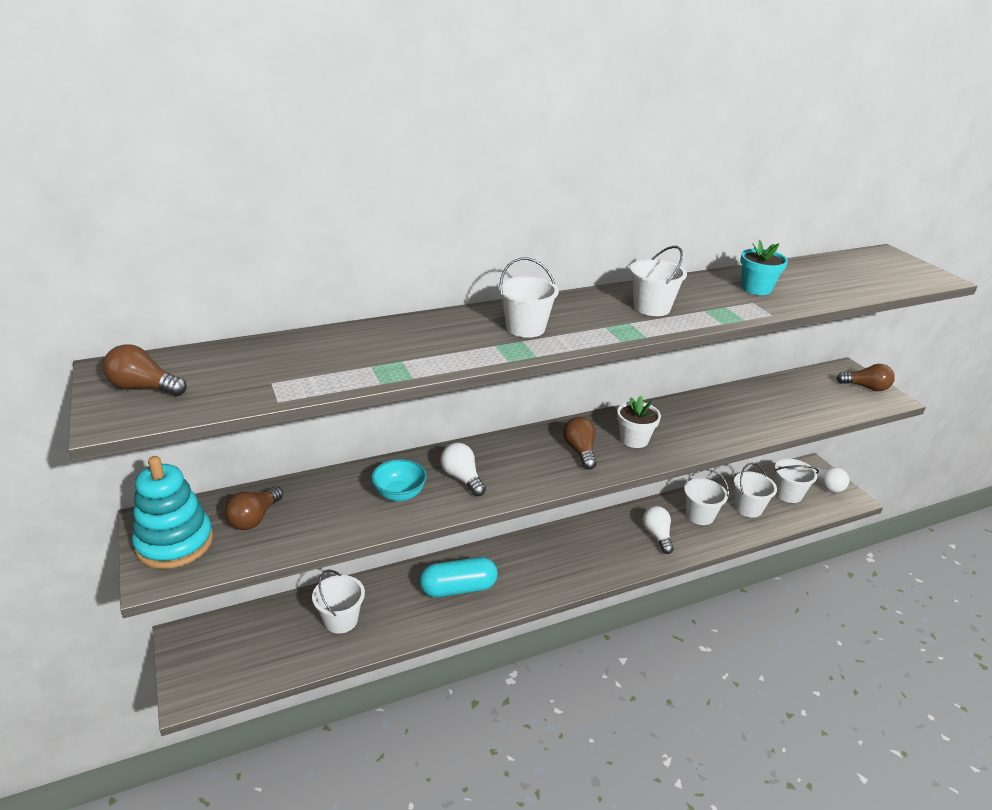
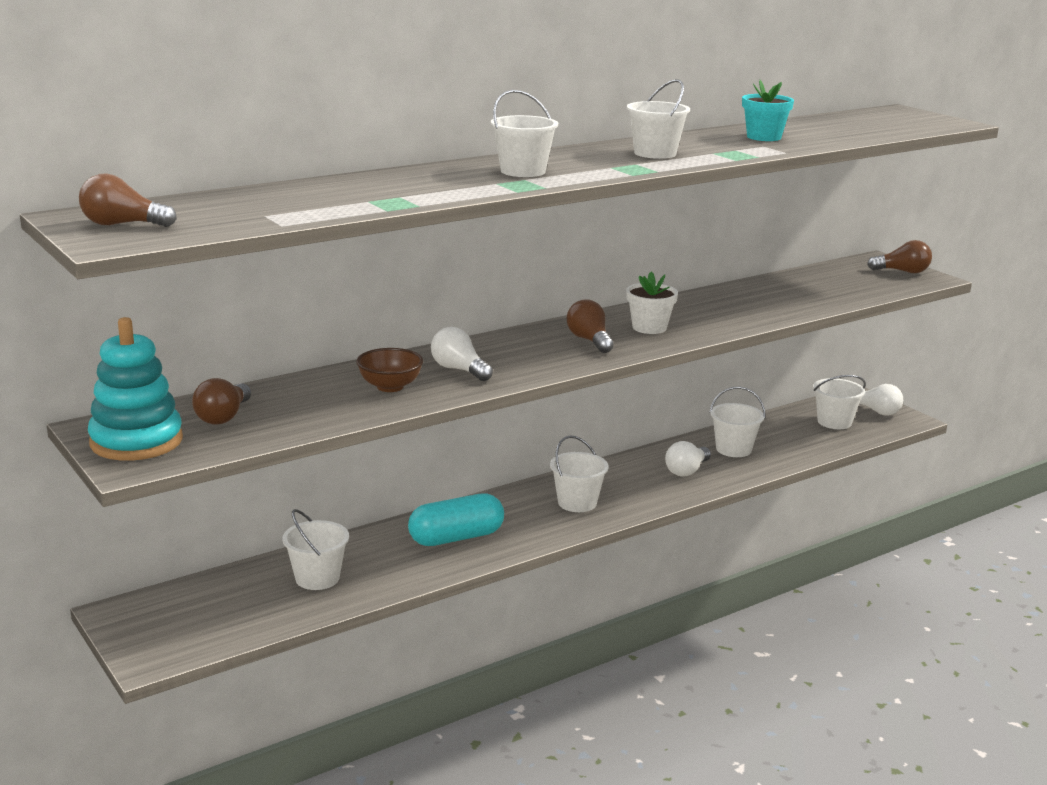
camera: 10 degrees left, 10 degrees down
turquoise bowl [371,459,427,502] -> brown bowl [356,348,423,392]
white light bulb [643,506,674,554] -> white light bulb turned 120 degrees counterclockwise [665,441,711,477]
white bucket [734,463,777,517] -> white bucket moved to [550,436,609,512]

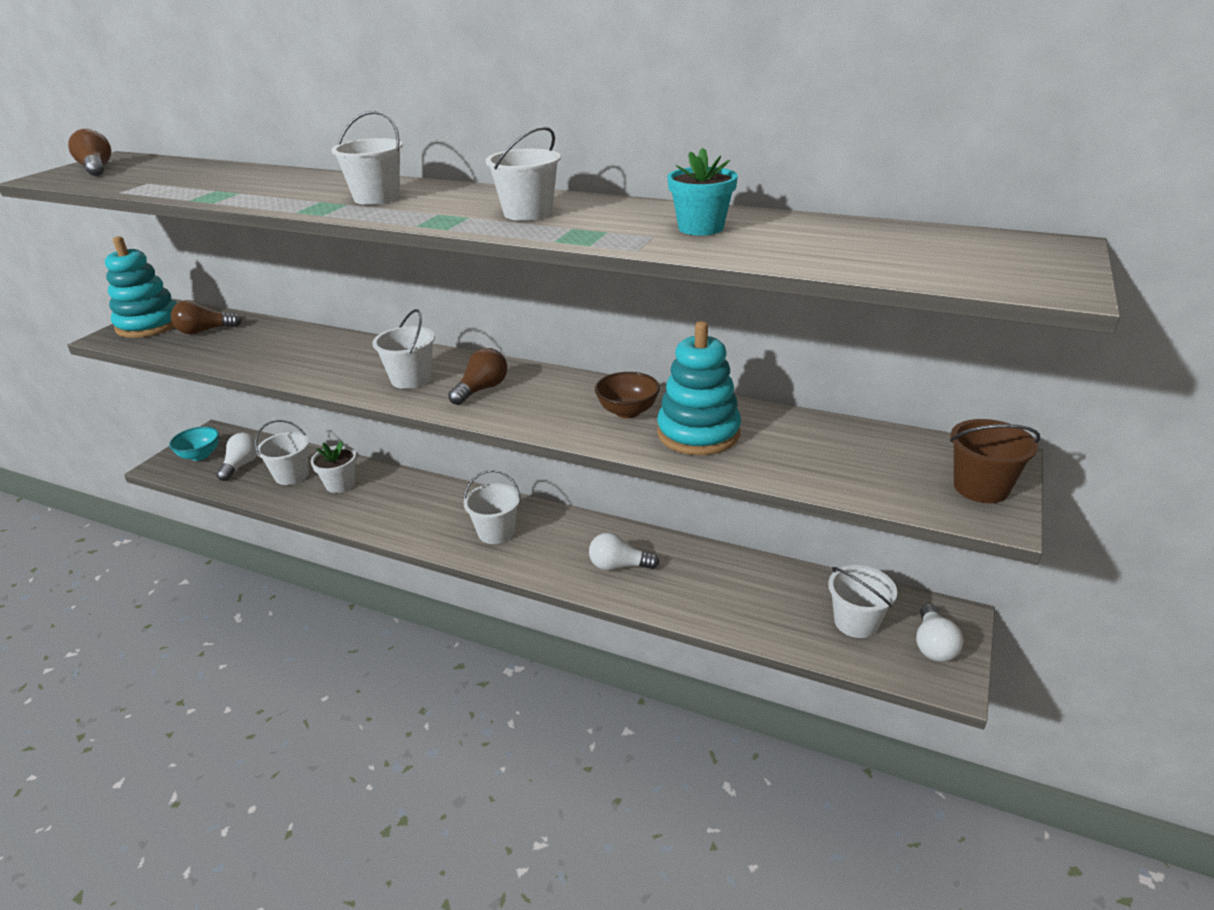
camera: 60 degrees right, 10 degrees up
brown bowl [356,348,423,392] -> brown bowl moved to [595,372,660,418]
turquoise capsule [408,493,504,546] -> none
white light bulb [431,327,493,381] -> white light bulb moved to [216,433,259,481]
white flower pot [626,272,678,334] -> white flower pot moved to [311,441,357,493]
white bucket [709,387,765,457] -> white bucket moved to [372,309,435,389]
brown light bulb [867,240,932,273] -> brown bucket [950,419,1040,503]
none -> turquoise bowl [169,426,219,461]
none -> turquoise stacking toy [657,321,741,455]

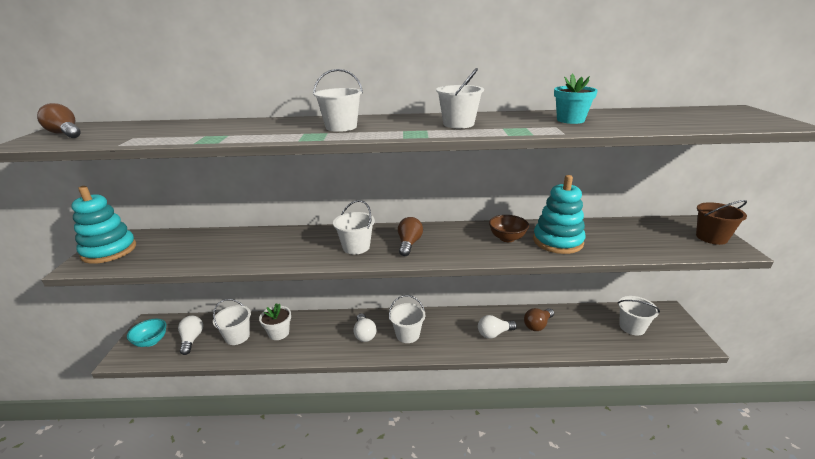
camera: 25 degrees left, 5 degrees down
brown light bulb [171,300,242,335] -> brown light bulb moved to [524,308,554,331]
white light bulb [916,603,963,662] -> white light bulb moved to [354,313,377,342]

